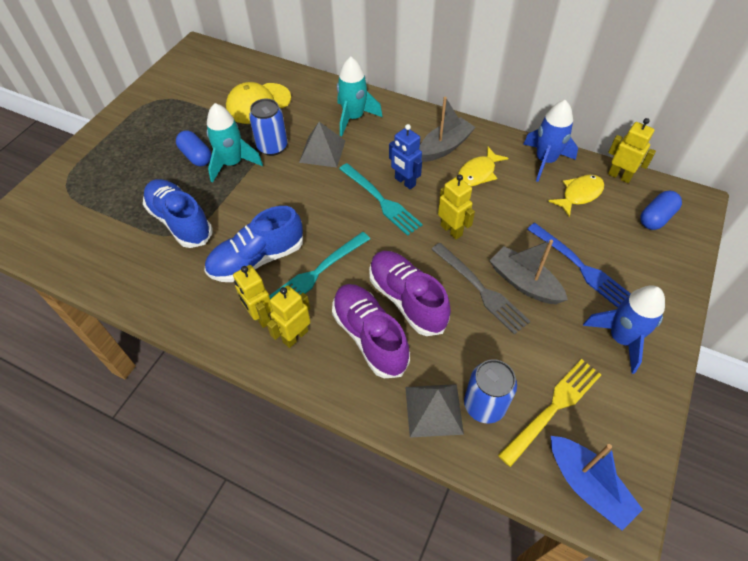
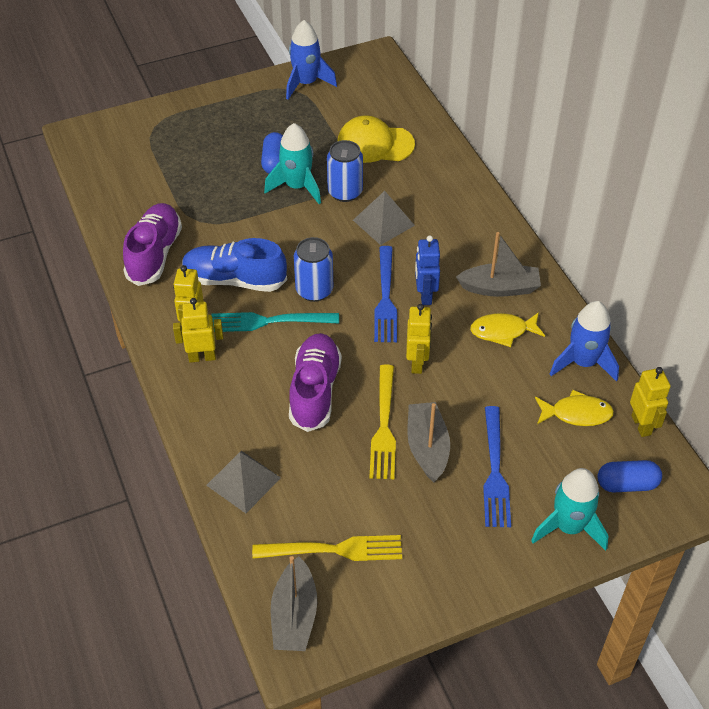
camera: 40 degrees right, 5 degrees down
blue shoe [143,179,213,248] -> none
purple shoe [332,284,410,378] -> purple shoe moved to [123,203,182,286]
turquoise rocket [337,57,382,136] -> turquoise rocket moved to [531,468,609,551]
turquoise fork [339,163,423,236] -> blue fork [374,246,397,342]
grey fork [431,243,531,334] -> yellow fork [369,365,396,479]
blue can [464,359,517,423] -> blue can moved to [294,237,333,302]
blue boat [551,436,643,531] -> grey boat [271,556,317,651]
blue rocket [583,285,665,374] -> blue rocket moved to [286,20,337,100]

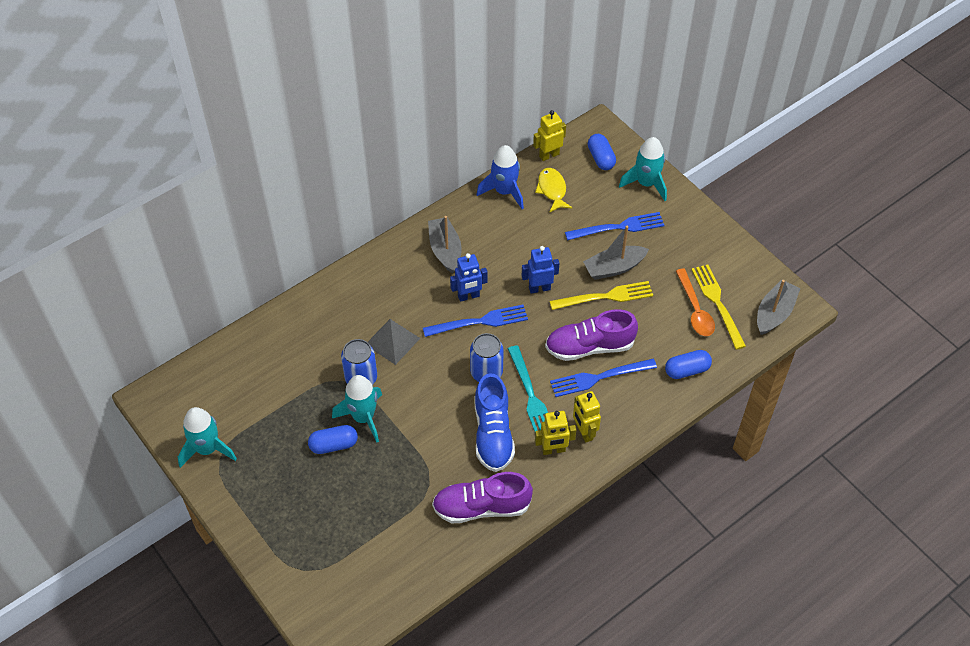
camera: 105 degrees left, 5 degrees up
grey pyramid [206,451,281,513] -> blue capsule [665,350,712,379]
grey boat [271,556,317,651] -> grey boat turned 45 degrees counterclockwise [757,280,800,335]
blue rocket [286,20,337,100] -> turquoise rocket [178,407,237,468]
yellow cap [337,116,415,163] -> none
yellow robot [406,304,432,374] -> blue robot [522,246,559,294]
yellow fish [470,312,545,347] -> none
none -> blue fork [550,359,657,397]
none -> orange spoon [676,269,715,336]

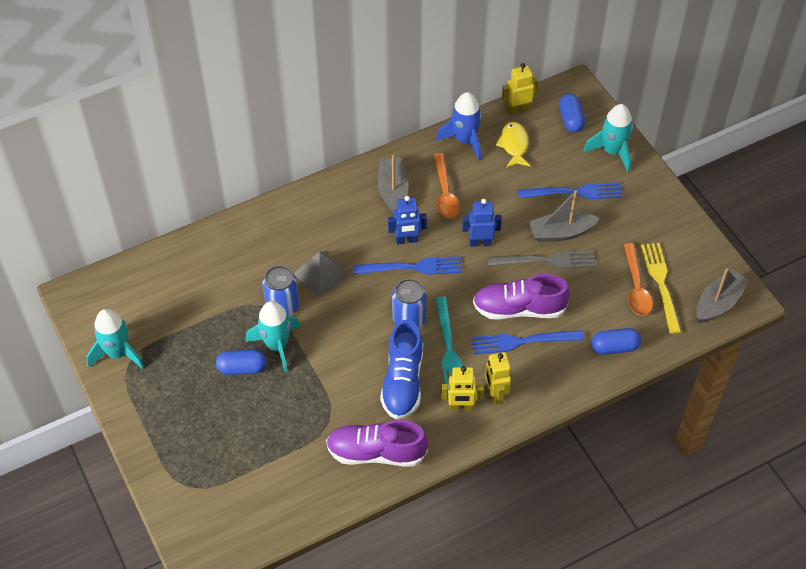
camera: 10 degrees right, 0 degrees up
yellow fork [550,281,653,310] -> grey fork [488,251,596,268]
none -> orange spoon [434,153,460,218]

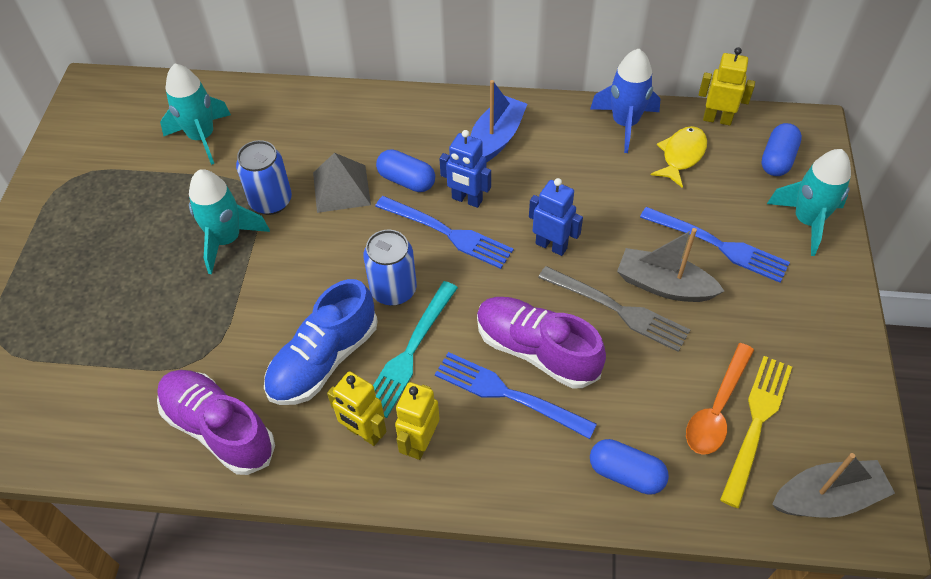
camera: 35 degrees right, 0 degrees up
turquoise rocket [86,309,145,369] -> turquoise rocket moved to [160,64,231,165]
blue capsule [216,350,266,375] -> blue capsule moved to [376,149,435,192]
grey boat [378,155,409,214] -> blue boat [471,80,527,163]
orange spoon [434,153,460,218] -> none

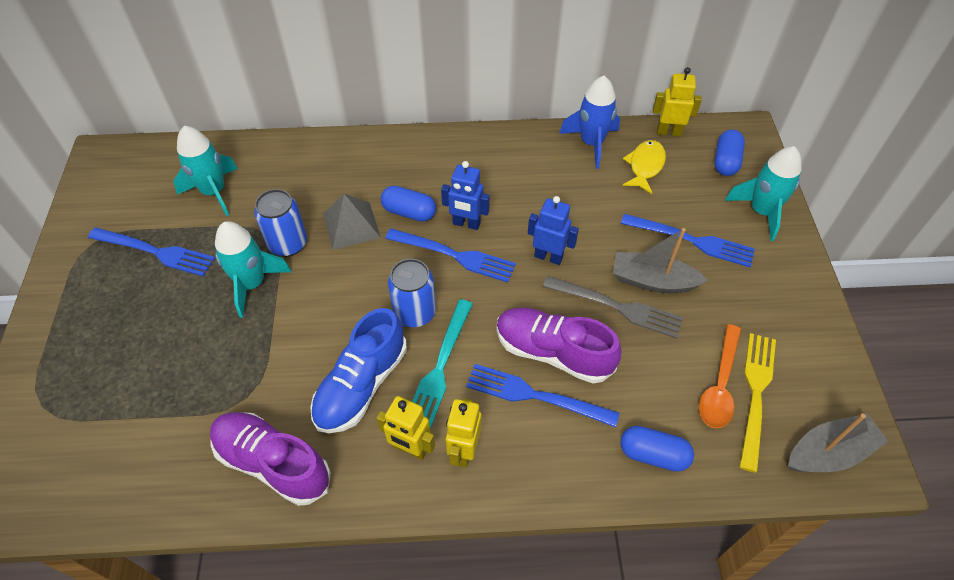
camera: 10 degrees left, 0 degrees up
blue boat [471,80,527,163] -> none
none -> blue fork [88,228,215,276]

